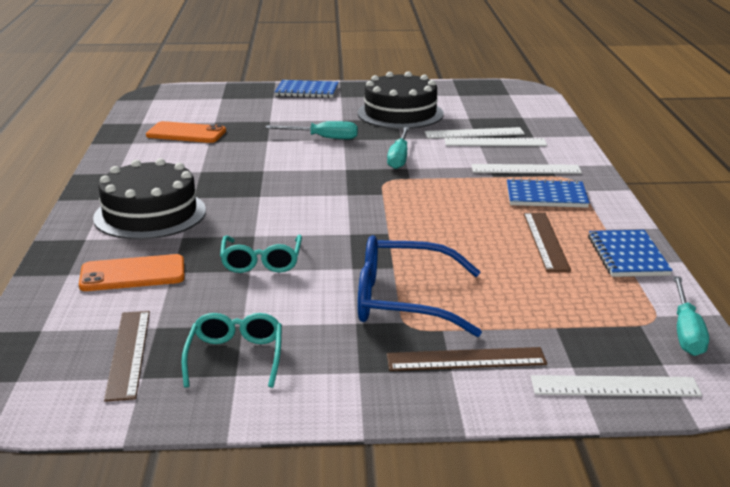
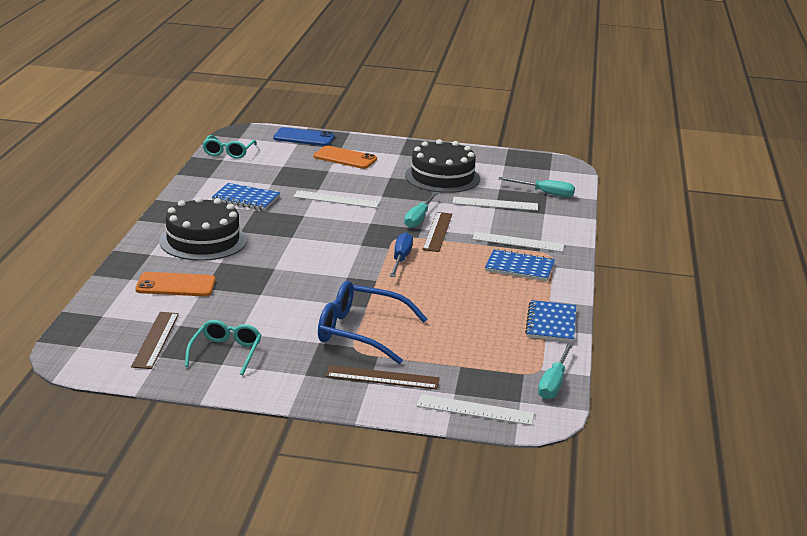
camera: 10 degrees right, 0 degrees up
orange phone [146,121,226,143] -> orange phone moved to [313,146,377,169]
turquoise glasses [220,235,302,273] -> turquoise glasses moved to [203,135,257,159]
turquoise screwdriver [265,121,358,139] -> turquoise screwdriver moved to [498,177,575,197]
blue notebook [275,80,339,98] -> blue notebook moved to [211,183,280,210]
white ruler [445,138,547,146] -> white ruler moved to [293,190,380,208]
brown ruler [524,213,571,272] -> brown ruler moved to [422,212,452,252]
none -> blue phone [273,127,335,146]
none -> blue screwdriver [390,233,413,277]

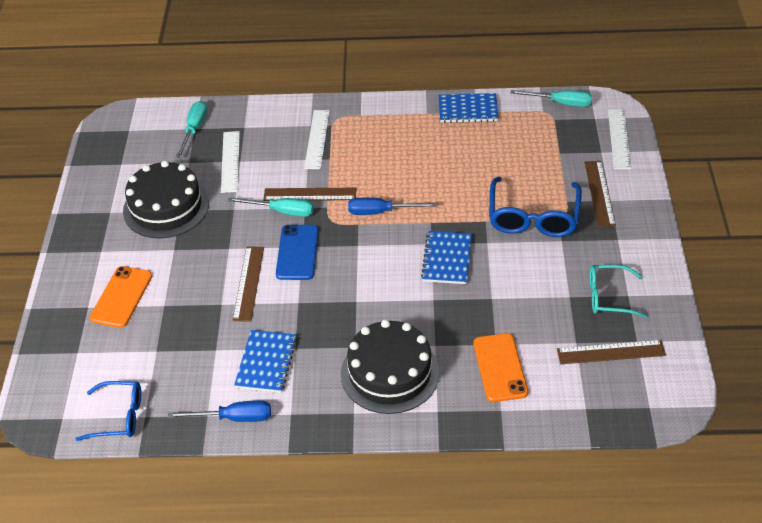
camera: 95 degrees left, 20 degrees up
turquoise glasses [203,135,257,159] -> blue glasses [76,381,141,441]
blue phone [273,127,335,146] -> blue phone moved to [276,225,319,280]
white ruler [293,190,380,208] -> brown ruler [233,247,264,322]
blue notebook [485,249,555,281] -> blue notebook moved to [421,231,472,284]
none -> blue screwdriver [168,400,271,422]

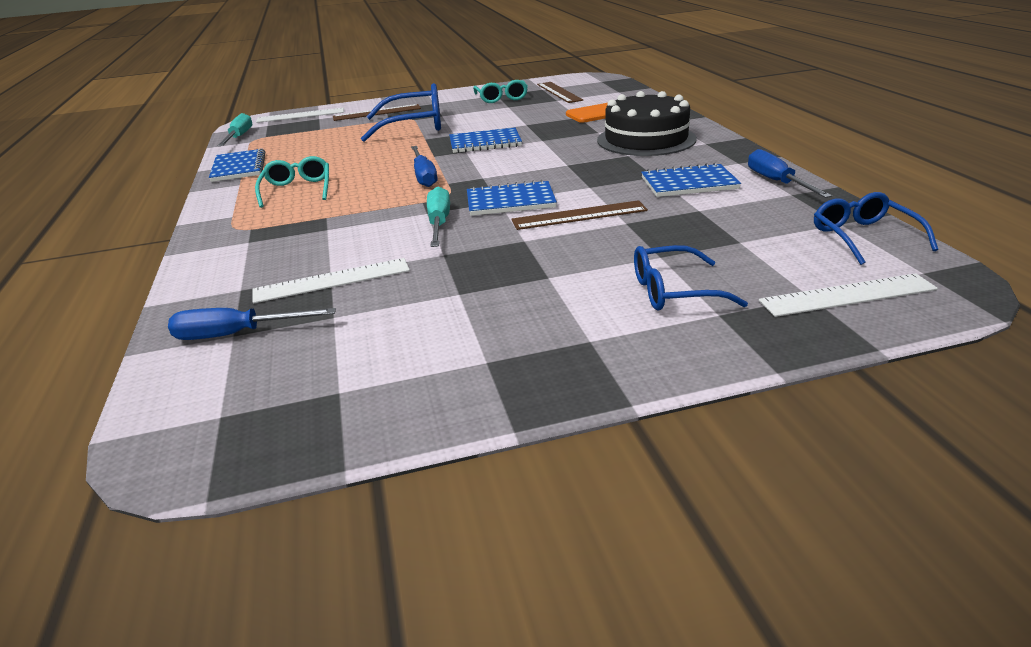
camera: 105 degrees left, 15 degrees down
orange phone [90,266,152,328] -> blue glasses [634,245,748,311]
black cake [123,160,209,238] -> none
turquoise screwdriver [176,101,207,158] -> blue screwdriver [168,308,336,340]
brown ruler [263,188,356,201] -> none
blue phone [276,225,319,280] -> blue notebook [467,180,557,216]
white ruler [304,110,330,169] -> white ruler moved to [759,273,938,317]
none -> turquoise glasses [255,156,329,208]

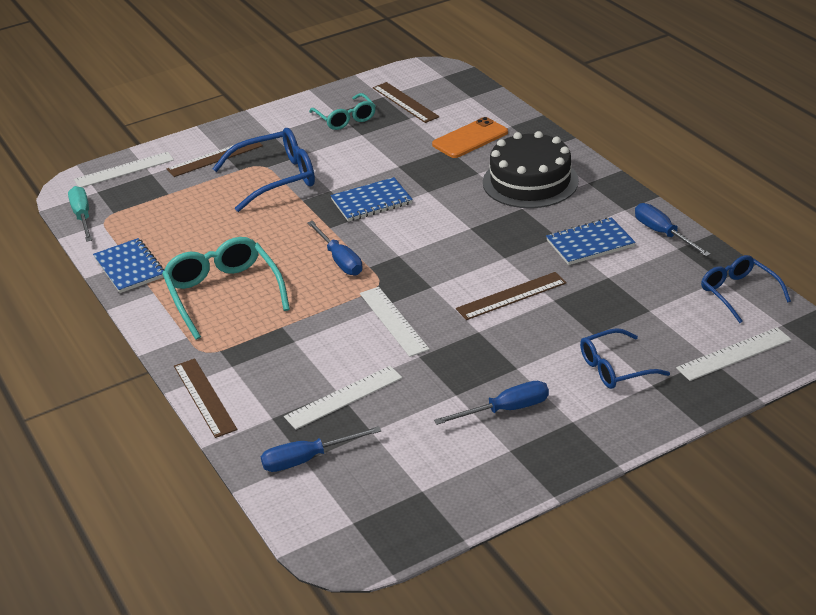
camera: 15 degrees left, 5 degrees up
turquoise glasses [255,156,329,208] -> turquoise glasses [162,237,290,340], size x1.57
turquoise screwdriver [427,186,450,247] -> white ruler [360,287,430,357]
blue notebook [467,180,557,216] -> none
none -> brown ruler [174,358,237,438]
none -> blue screwdriver [434,381,549,425]

